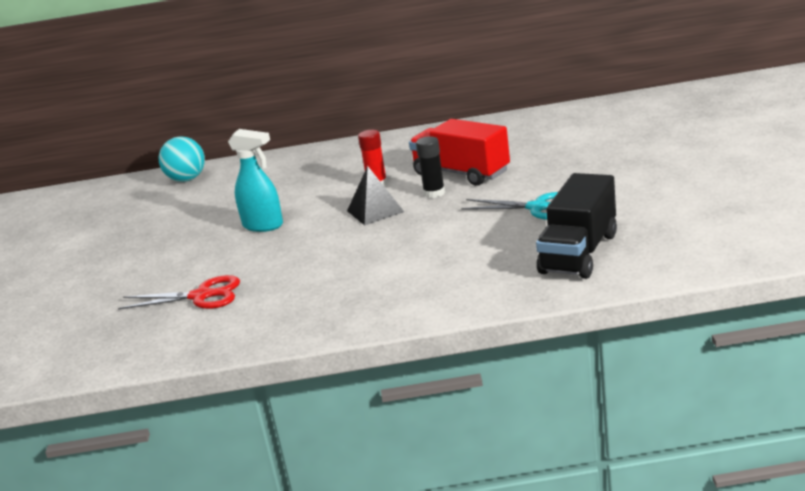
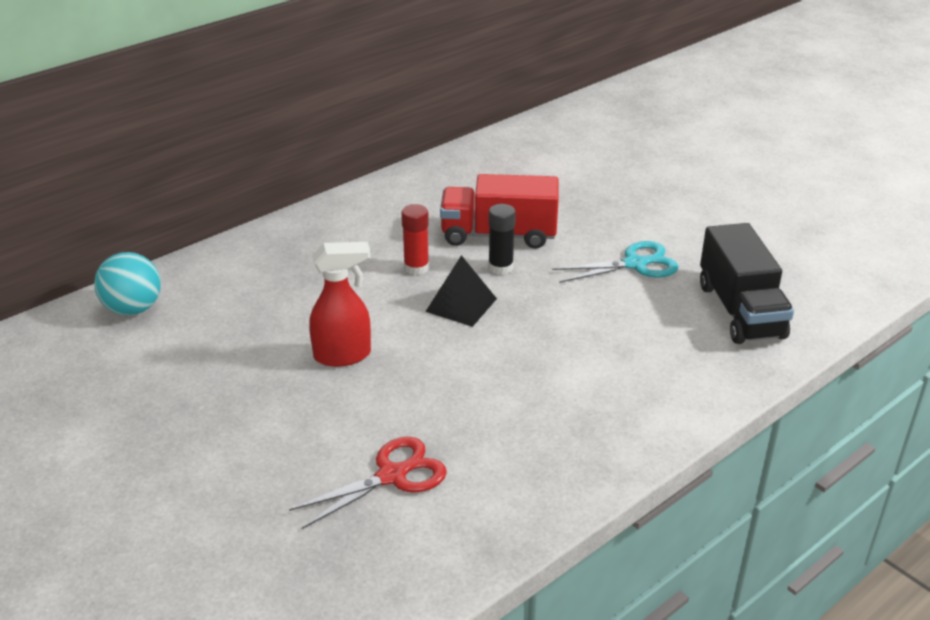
camera: 40 degrees left, 10 degrees up
turquoise spray bottle [228,129,283,232] -> red spray bottle [309,242,371,367]

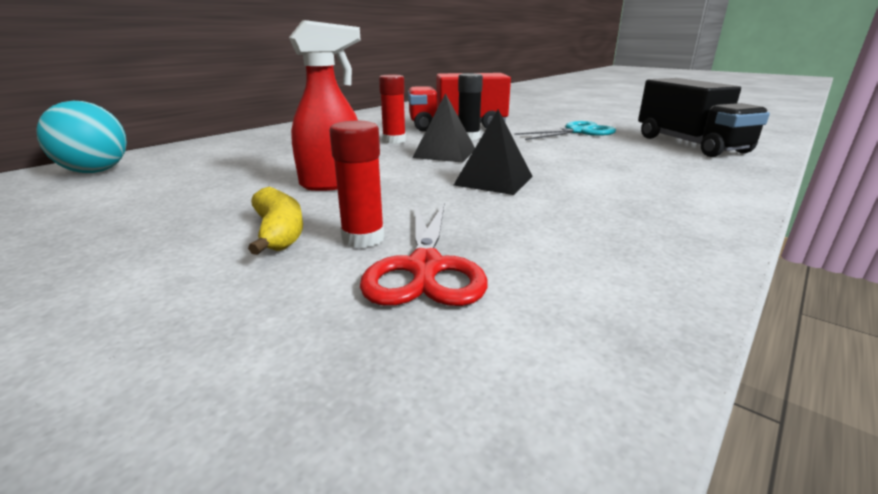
camera: 10 degrees left, 10 degrees down
red scissors [289,437,447,529] -> red scissors turned 135 degrees clockwise [360,204,488,306]
none -> yellow banana [248,187,303,255]
none -> red glue stick [329,121,385,248]
none -> black pyramid [454,109,533,195]

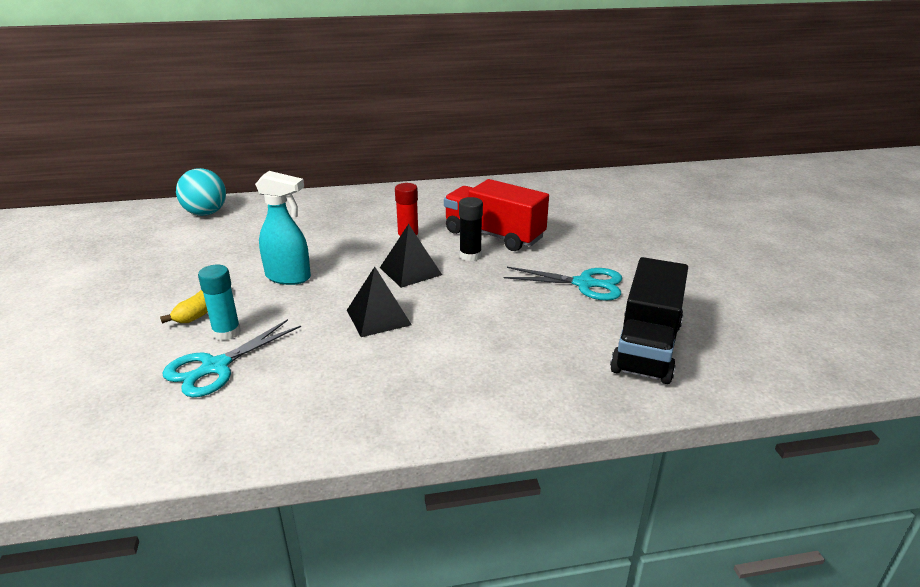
camera: 40 degrees right, 5 degrees up
red spray bottle [289,20,361,191] -> turquoise spray bottle [255,171,311,285]
red glue stick [329,121,385,248] -> turquoise glue stick [198,265,241,341]
red scissors [360,204,488,306] -> turquoise scissors [163,319,301,397]

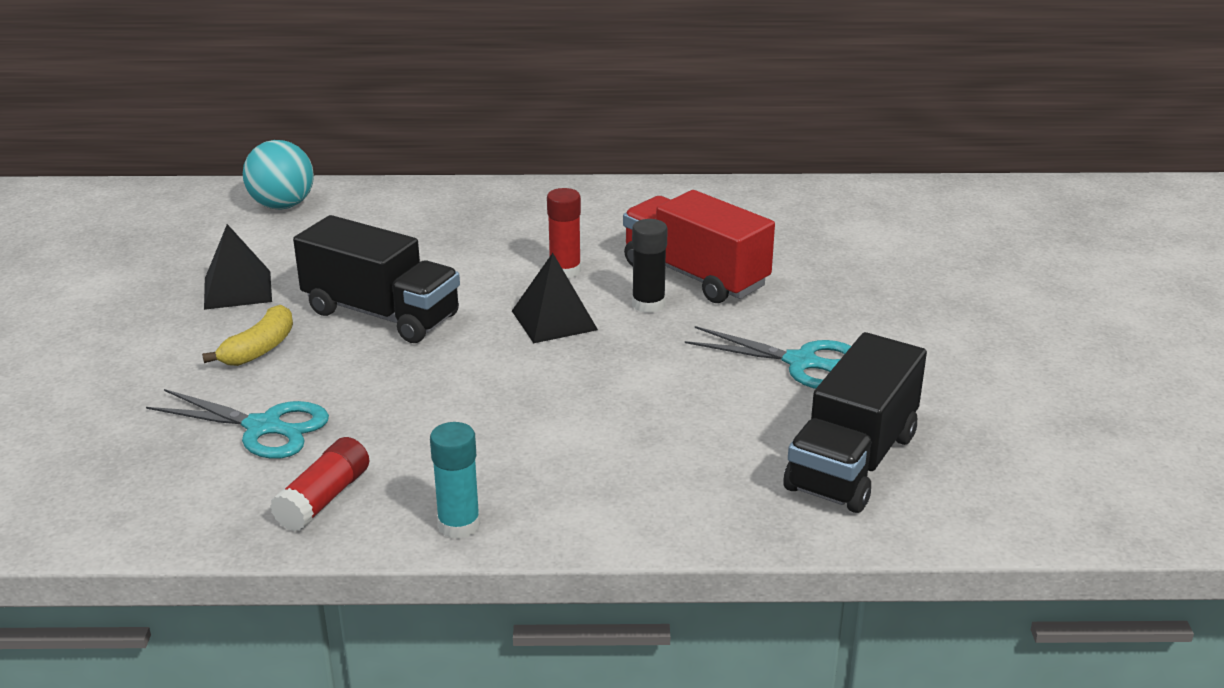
camera: 10 degrees right, 0 degrees up
turquoise scissors [163,319,301,397] -> turquoise scissors turned 120 degrees counterclockwise [146,389,329,459]
turquoise glue stick [198,265,241,341] -> turquoise glue stick moved to [430,422,480,539]
turquoise spray bottle [255,171,311,285] -> black truck [293,215,460,343]
black pyramid [347,267,412,337] -> black pyramid moved to [204,224,272,310]
none -> red glue stick [270,437,369,532]

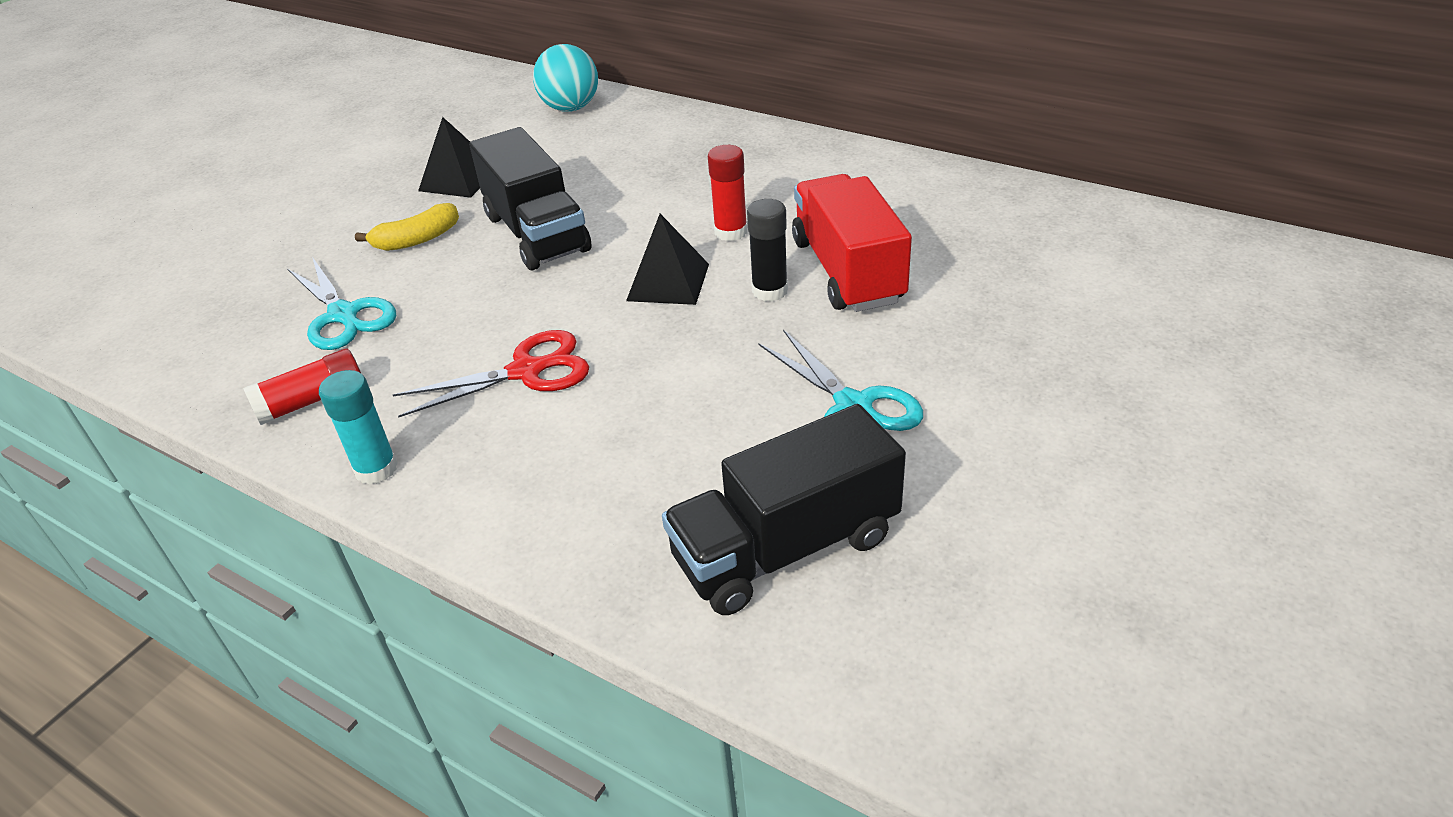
camera: 35 degrees right, 10 degrees up
none -> red scissors [393,330,589,418]

